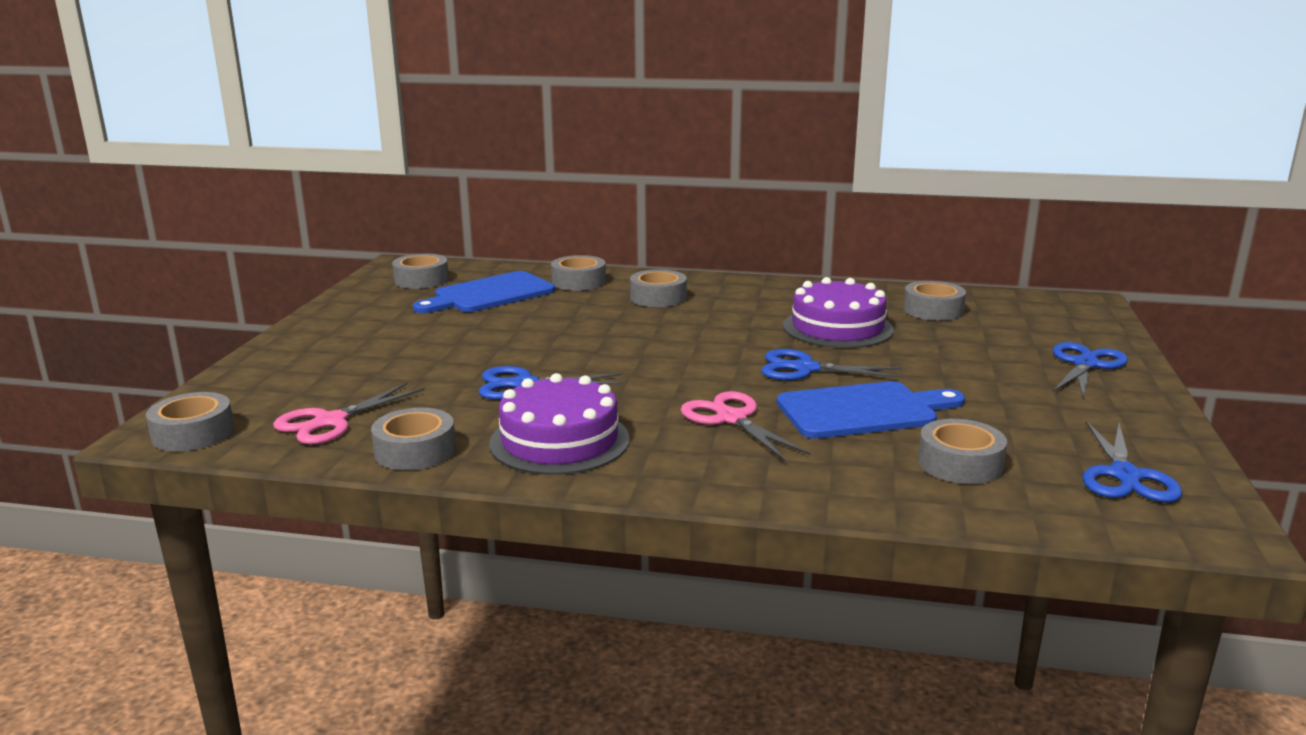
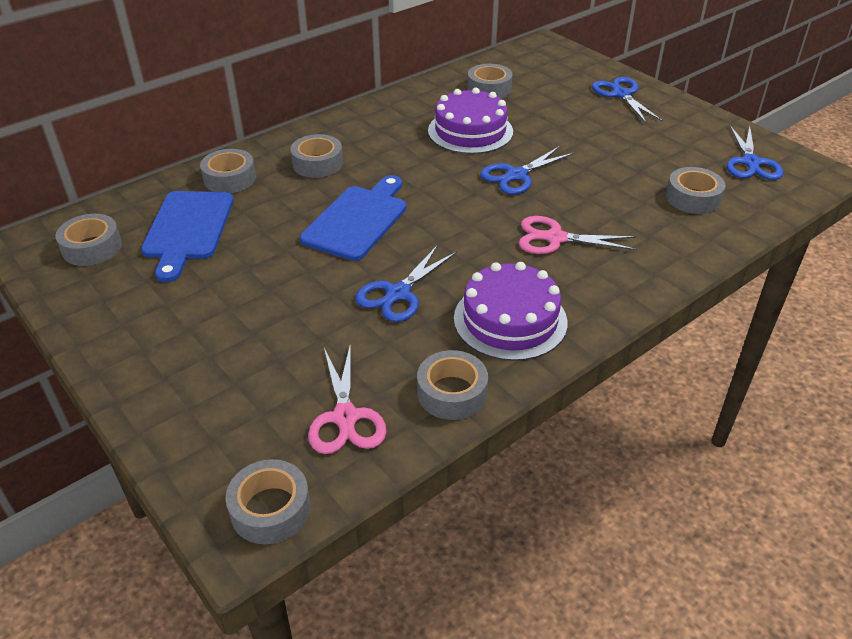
camera: 50 degrees left, 20 degrees up
blue cutting board [777,381,965,439] -> blue cutting board moved to [300,175,407,261]
blue scissors [1083,421,1182,503] -> blue scissors turned 45 degrees clockwise [726,125,783,180]

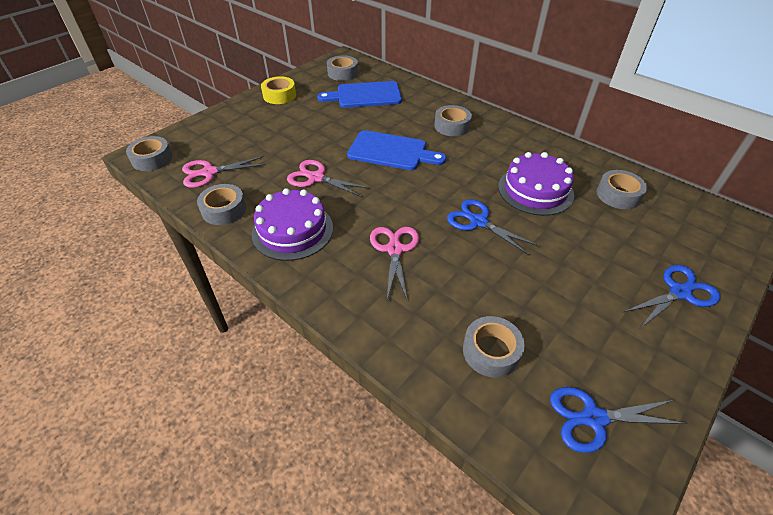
camera: 80 degrees right, 5 degrees up
grey tape [200,149,256,193] -> none
blue scissors [355,245,457,322] -> pink scissors [287,160,370,197]
none -> yellow tape [261,76,296,104]

